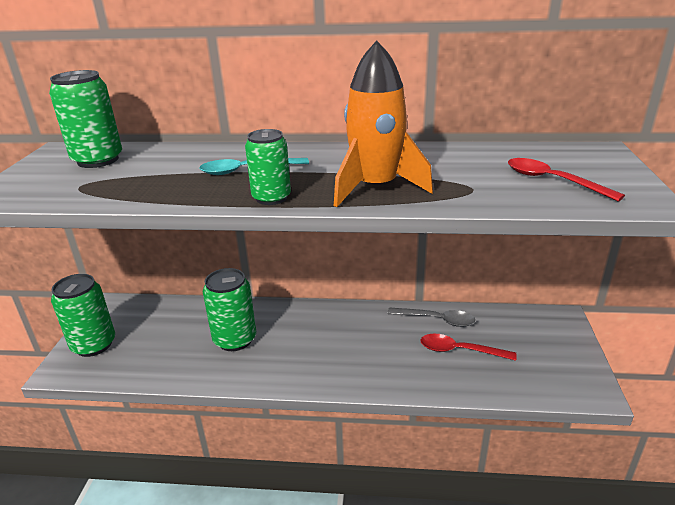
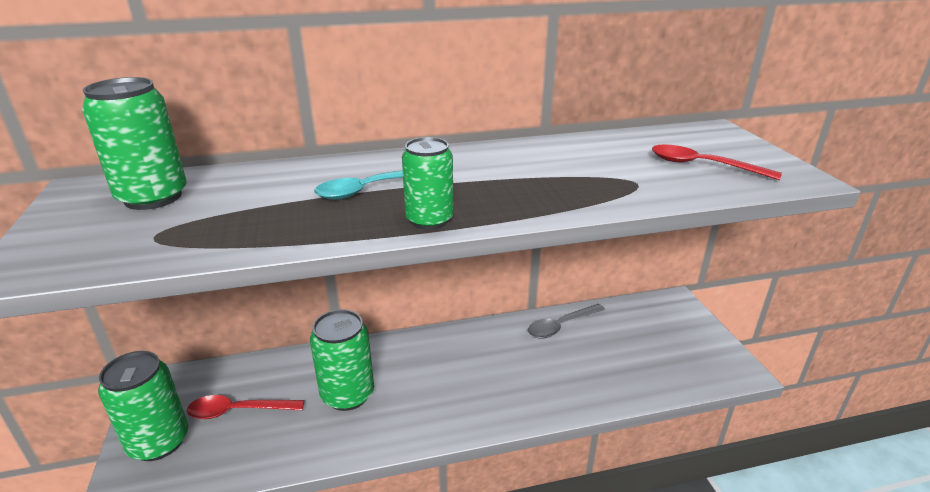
camera: 20 degrees left, 0 degrees up
orange rocket [334,40,433,207] -> none
grey spoon [387,307,475,327] -> grey spoon turned 150 degrees clockwise [528,304,605,339]
red spoon [421,334,517,361] -> red spoon moved to [187,395,304,419]

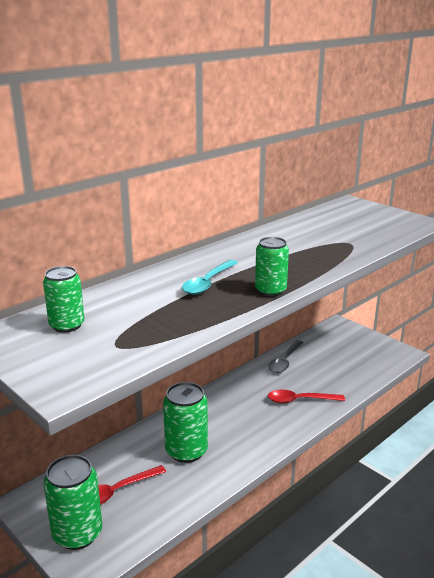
camera: 30 degrees left, 5 degrees down
green can [82,77,187,210] -> green can [43,266,85,333], size x0.66
red spoon [652,144,782,180] -> red spoon moved to [268,389,345,403]

